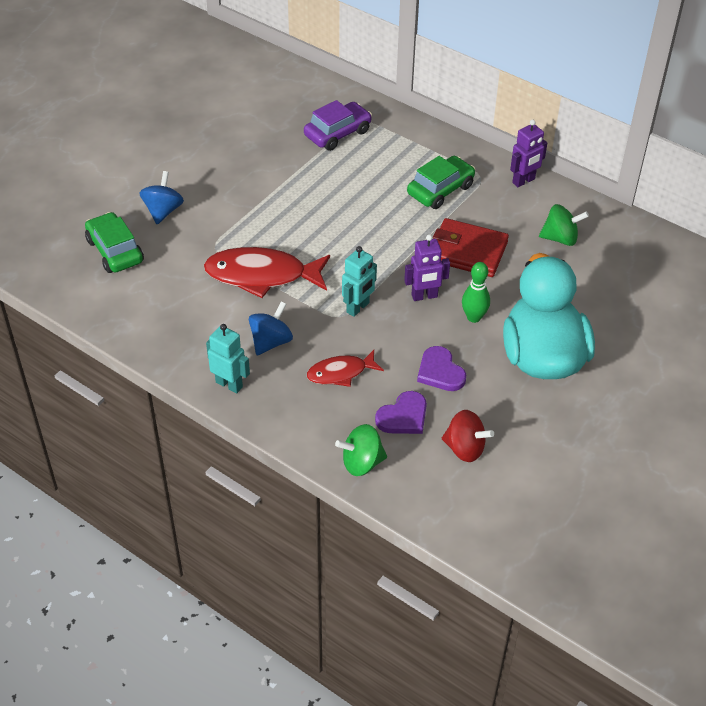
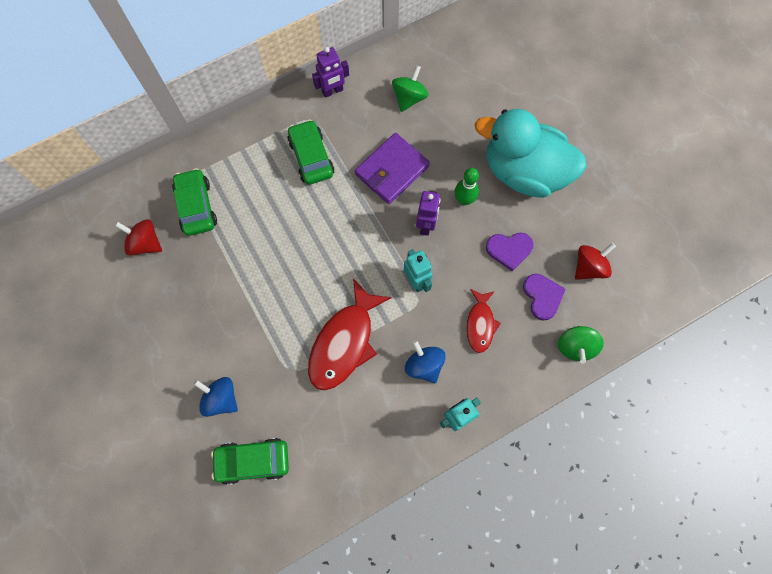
camera: 65 degrees left, 25 degrees up
purple car [304,100,372,151] -> green car [172,168,217,236]
red wallet [433,218,509,277] -> purple wallet [355,133,430,204]
purple robot [510,120,547,187] -> purple robot turned 75 degrees clockwise [312,47,349,98]
none -> red spinning top [115,219,162,256]

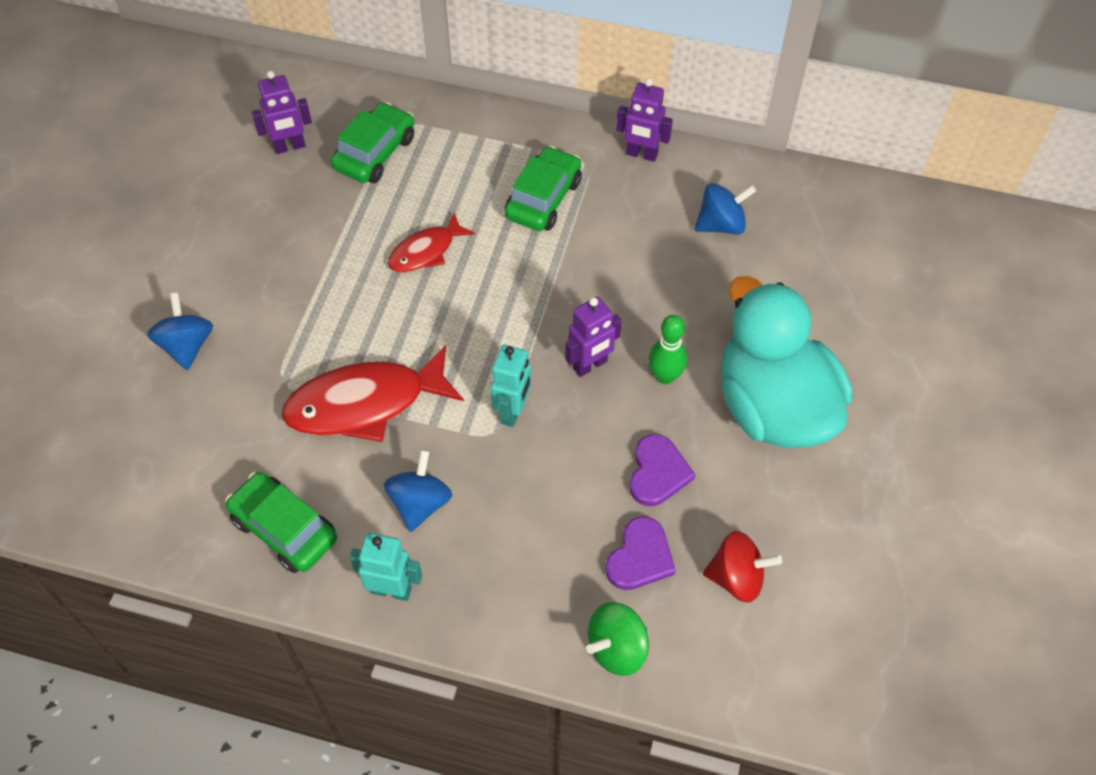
camera: 45 degrees right, 15 degrees down
red spinning top [115,219,162,256] -> purple robot [252,71,312,154]
green car [211,438,289,485] -> green car moved to [225,472,337,573]
purple wallet [355,133,430,204] -> none
green spinning top [392,65,428,112] -> blue spinning top [695,183,756,235]
red fish [466,289,501,353] -> red fish moved to [388,213,475,273]
purple heart [486,233,533,271] -> purple heart turned 120 degrees counterclockwise [629,434,695,506]

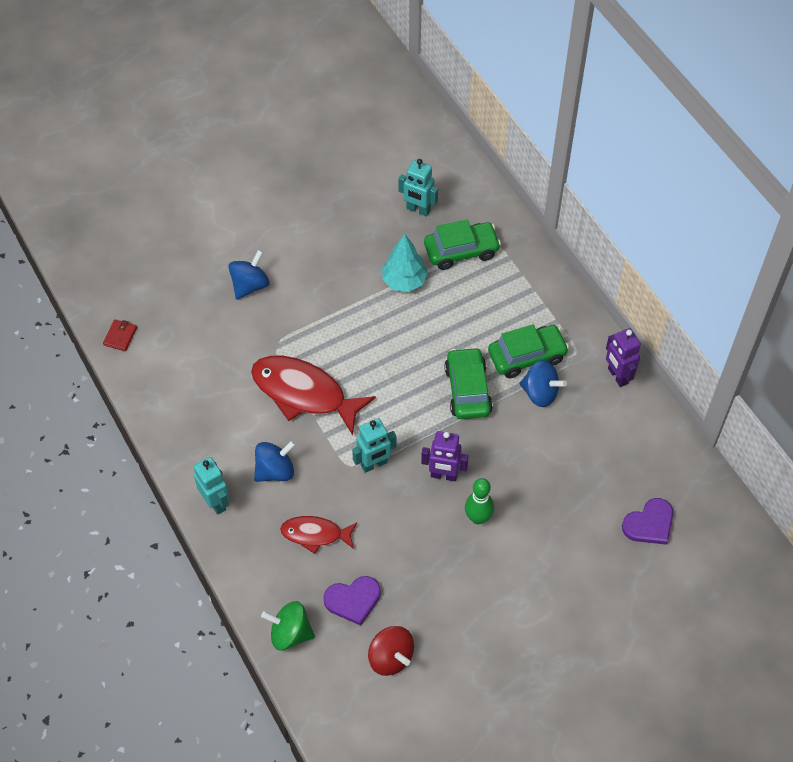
camera: 45 degrees right, 0 degrees up
green car [225,472,337,573] -> green car moved to [444,347,493,419]
purple robot [252,71,312,154] -> turquoise robot [398,159,438,217]
red fish [388,213,475,273] -> red fish moved to [280,516,357,554]
purple heart [629,434,695,506] -> purple heart moved to [622,498,673,545]
blue spinning top [695,183,756,235] -> blue spinning top moved to [519,360,567,407]
turquoise duck [721,276,852,448] -> none
none -> red wallet [103,319,137,351]
none -> turquoise tree [382,234,428,292]

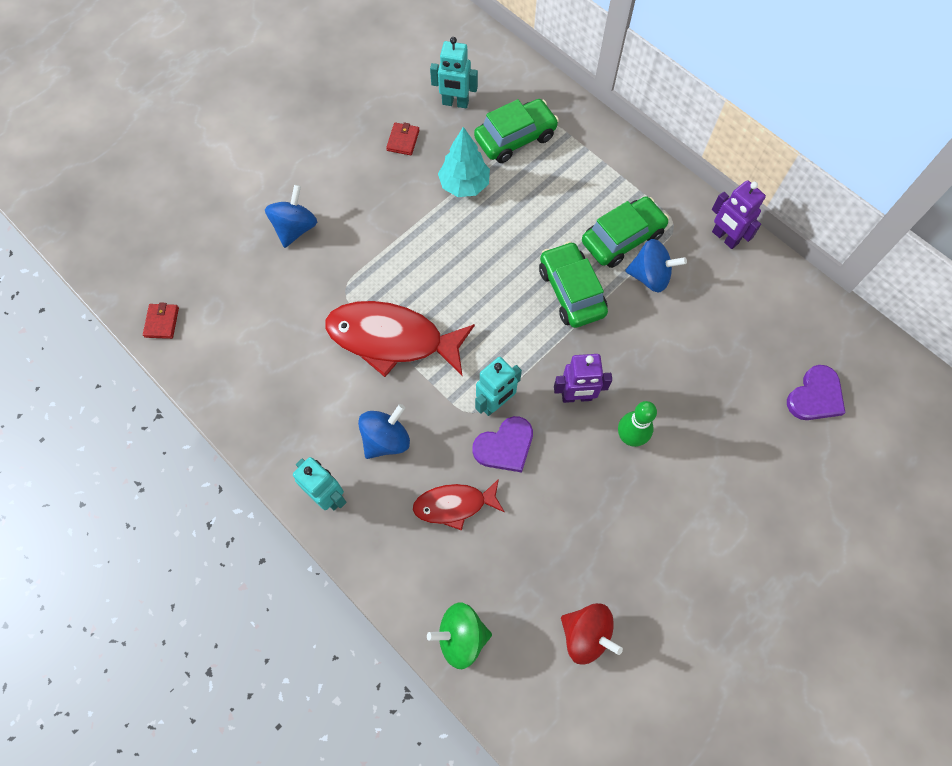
camera: 15 degrees left, 10 degrees up
purple heart [323,576,381,626] -> purple heart moved to [472,416,533,473]
none -> red wallet [386,123,420,155]

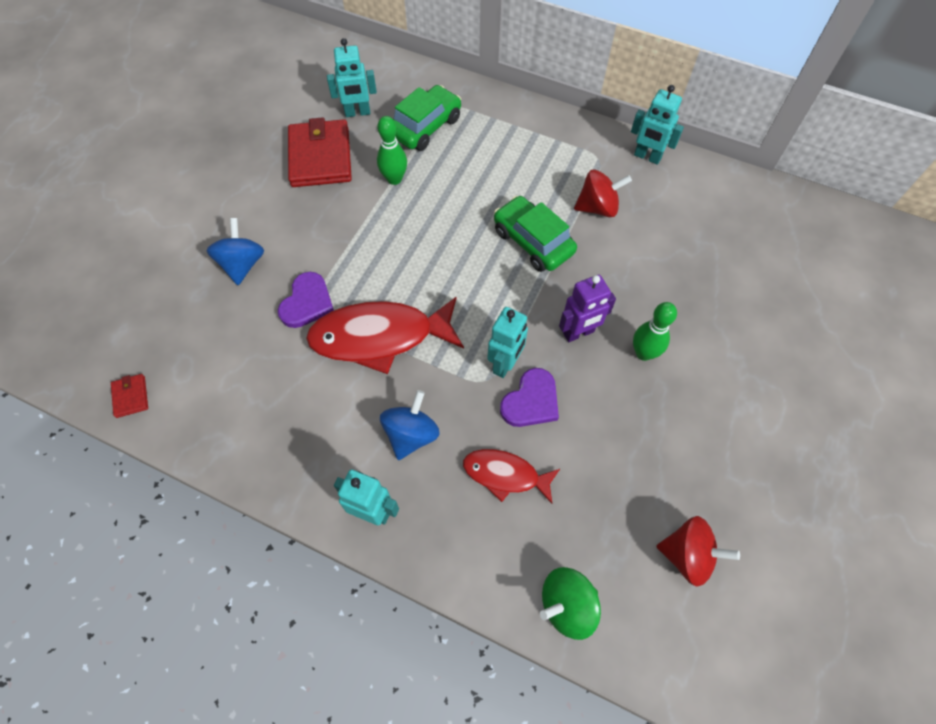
camera: 20 degrees left, 5 degrees down
red wallet [386,123,420,155] -> red wallet [288,117,352,187], size x2.28
red fish [412,479,505,531] -> red fish turned 45 degrees clockwise [463,449,560,504]
turquoise tree [438,127,490,197] -> green bowling pin [377,116,407,185]
green car [582,197,669,268] -> none
blue spinning top [625,239,687,292] -> red spinning top [574,170,632,217]
purple robot [712,180,766,249] -> turquoise robot [631,85,684,165]
purple heart [787,365,845,420] -> purple heart moved to [278,272,334,328]

